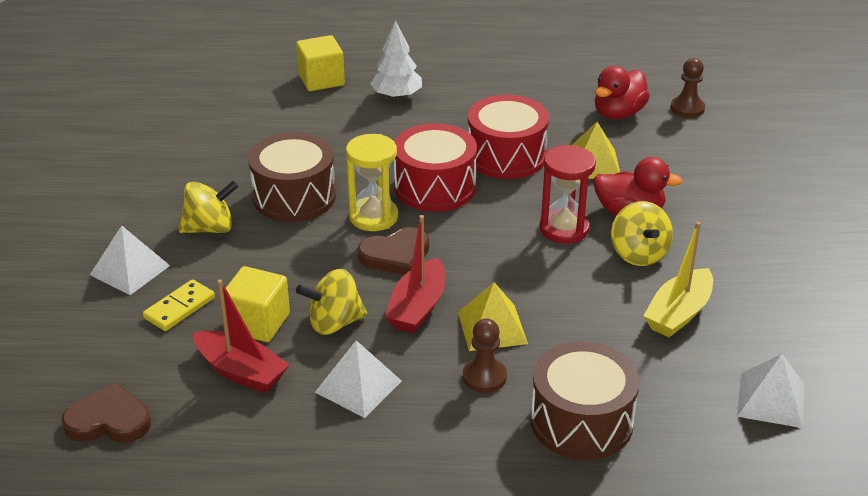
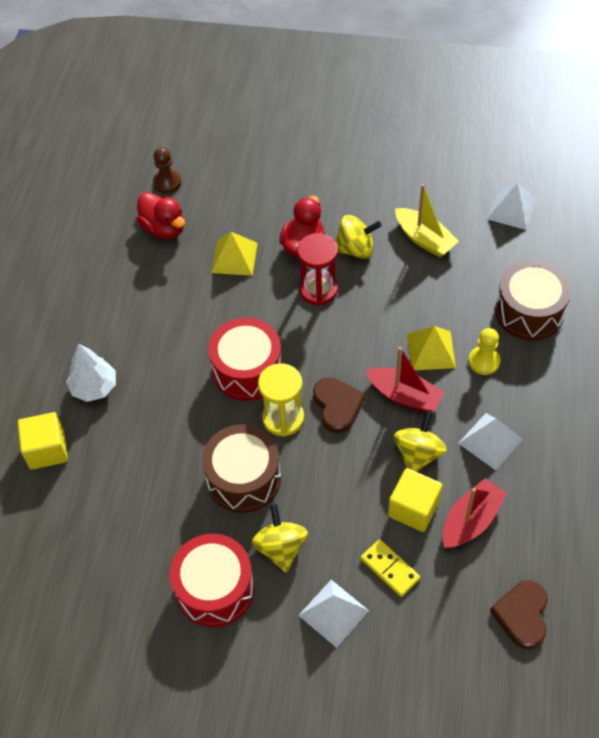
camera: 80 degrees left, 20 degrees up
yellow spinning top [296,269,367,335] -> yellow spinning top turned 150 degrees counterclockwise [394,411,447,472]
brown pawn [463,318,507,393] -> yellow pawn [468,328,501,375]
red drum [468,95,549,179] -> red drum moved to [170,534,254,627]

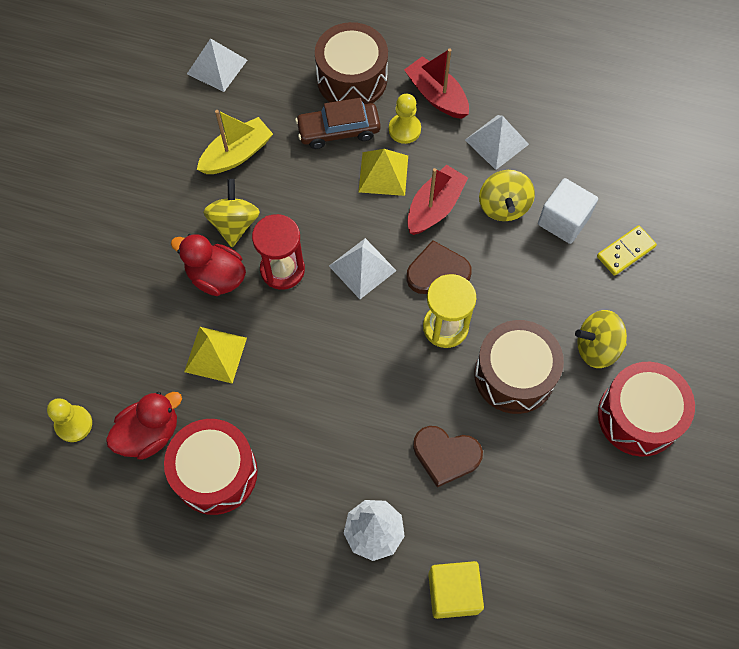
camera: 85 degrees left, 10 degrees up
brown pawn [153,147,181,193] -> yellow pawn [47,398,92,442]
red drum [208,318,282,401] -> red drum moved to [164,419,258,515]
white pyramid [298,580,369,648] -> white pyramid moved to [329,238,396,299]
yellow cube [388,468,443,532] -> white cube [538,178,598,244]
yellow spinning top [394,411,447,472] -> yellow spinning top turned 120 degrees counterclockwise [479,170,535,221]
red boat [442,478,507,548] -> red boat moved to [404,48,469,119]
brown heart [490,580,548,649] -> brown heart moved to [413,426,483,487]
none -> brown car [295,98,381,149]

